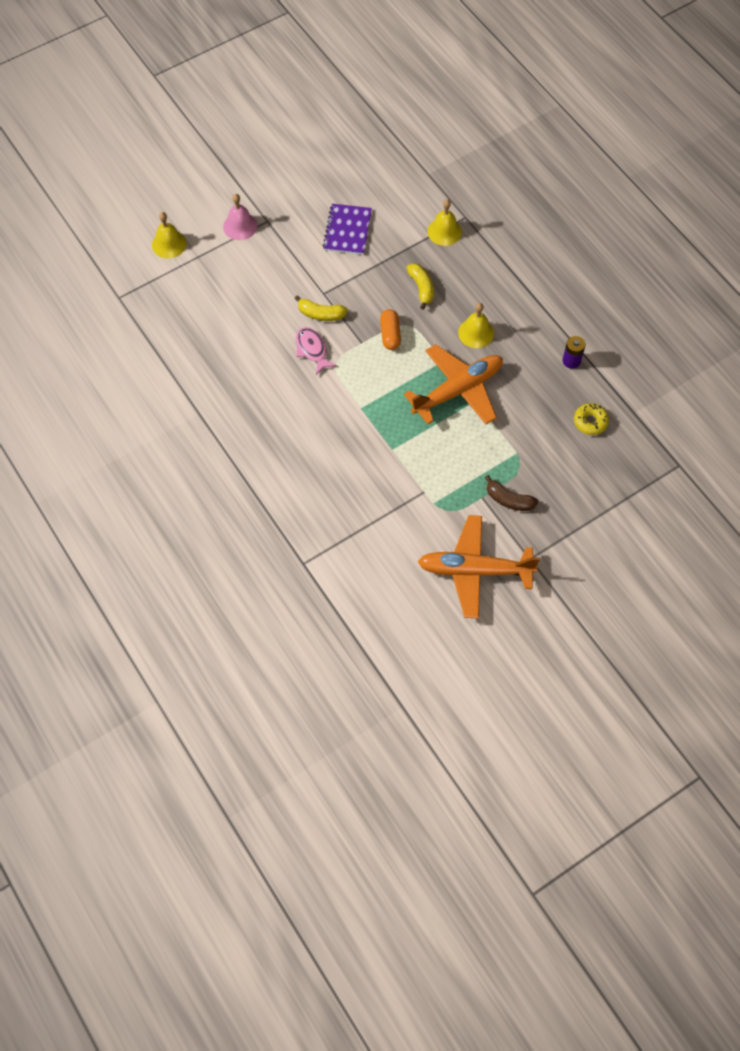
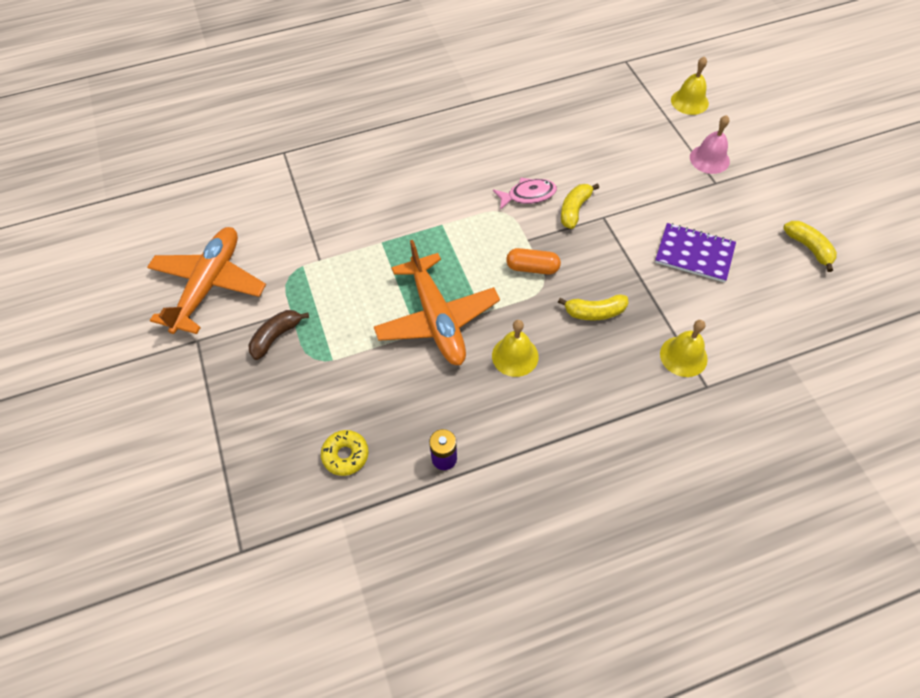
camera: 105 degrees right, 5 degrees down
none -> yellow banana [783,221,837,272]

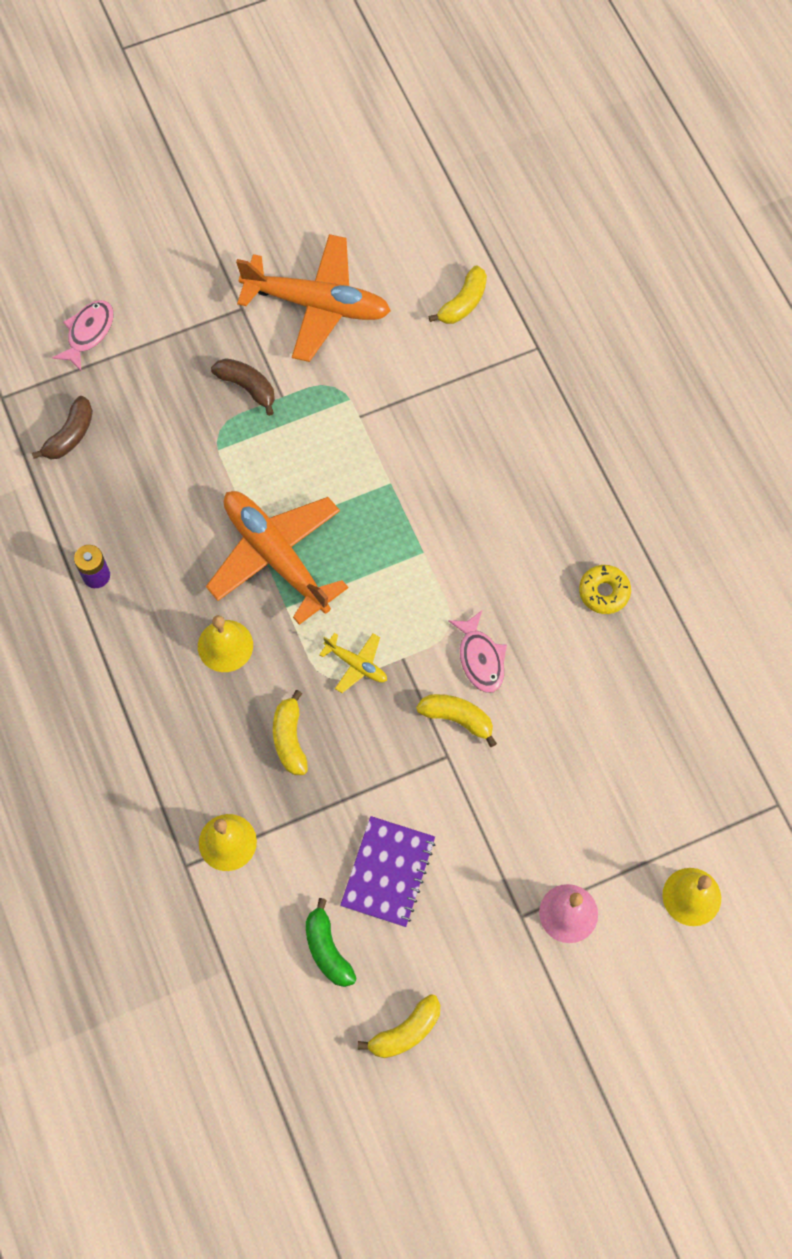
camera: 85 degrees right, 10 degrees up
yellow donut [321,430,369,476] -> yellow donut moved to [579,565,631,614]
orange plane [374,240,500,365] -> orange plane turned 75 degrees clockwise [206,491,348,625]
orange capsule [506,248,561,274] -> yellow plane [319,633,387,693]
none -> brown banana [32,396,93,459]
none -> pink fish [52,300,113,371]
none -> green banana [306,898,357,987]
none -> yellow banana [428,265,487,324]

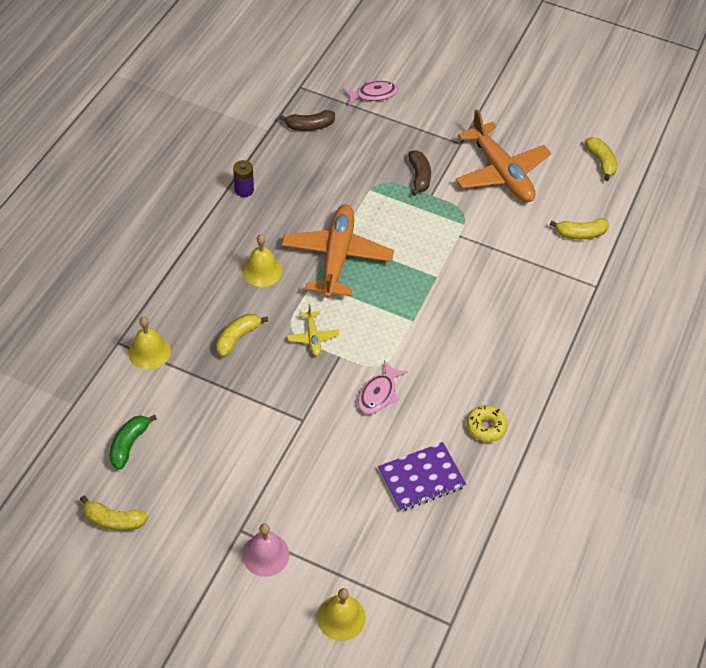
camera: 45 degrees right, 15 degrees down
purple notebook [340,816,435,927] -> purple notebook moved to [378,442,466,511]
yellow banana [416,694,497,747] -> yellow banana moved to [585,137,617,181]

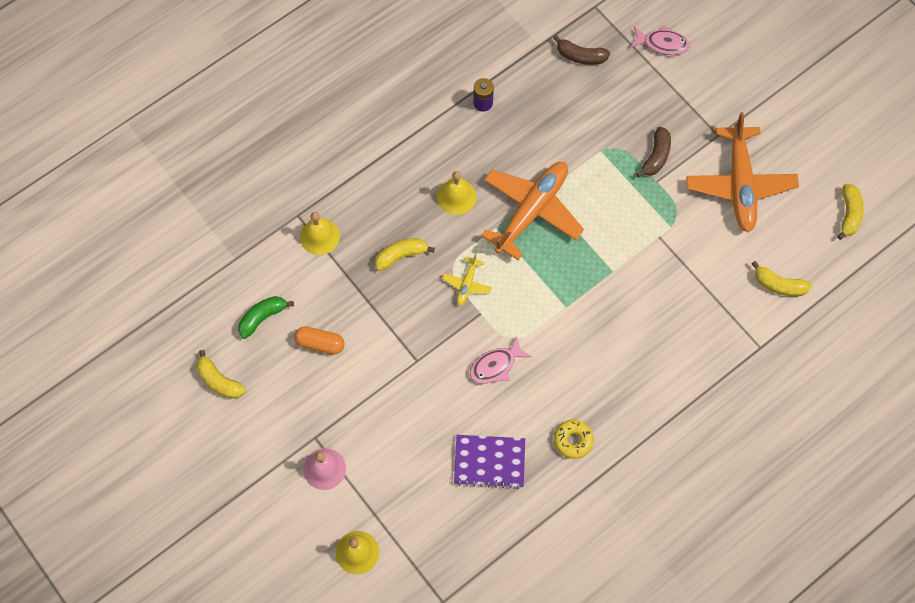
camera: 30 degrees right, 15 degrees up
none -> orange capsule [294,326,345,355]

